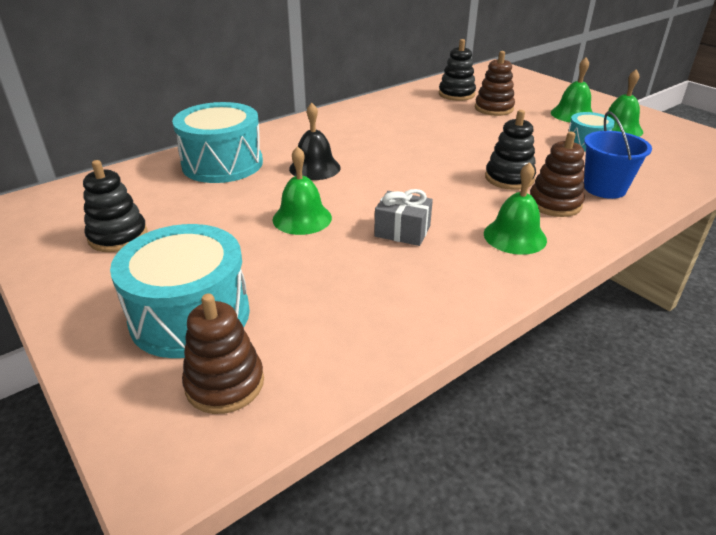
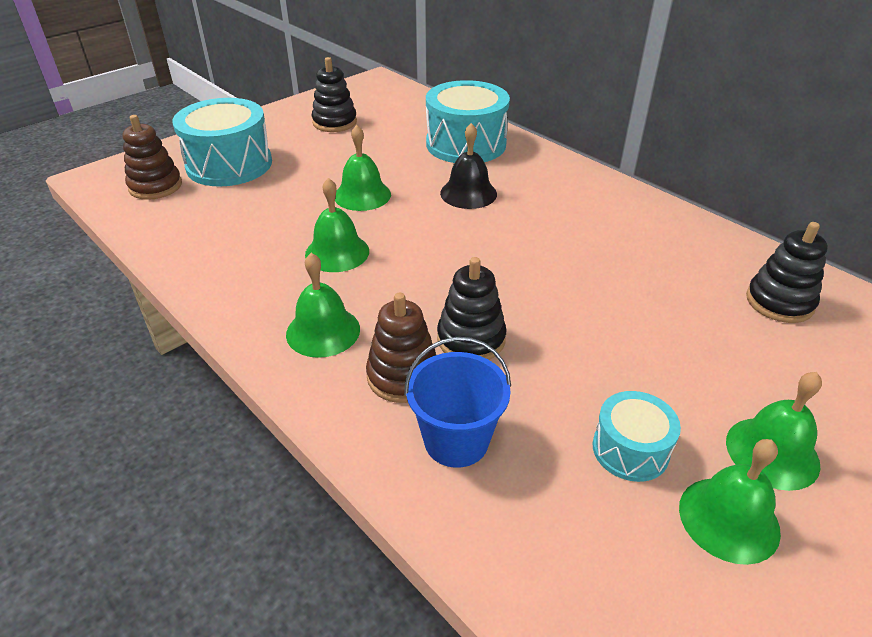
camera: 85 degrees right, 5 degrees up
grey gift [374,189,433,246] -> green bell [305,178,369,272]
brown stacking toy [475,51,515,116] -> none

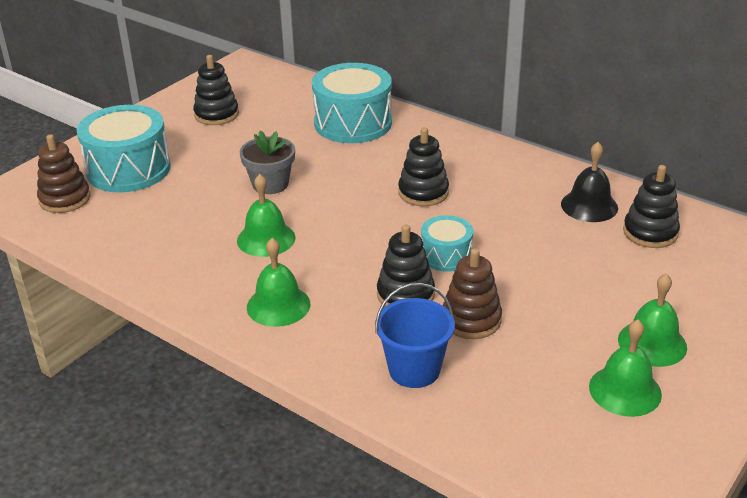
camera: 10 degrees left, 5 degrees down
green bell [335,125,391,211] -> grey flower pot [240,130,295,194]
brown stacking toy [366,293,436,403] -> brown stacking toy moved to [442,248,502,339]
black bell [440,123,497,209] -> black bell moved to [561,142,618,222]
turquoise drum [593,391,681,482] -> turquoise drum moved to [421,215,473,272]
none -> black stacking toy [398,127,449,206]

